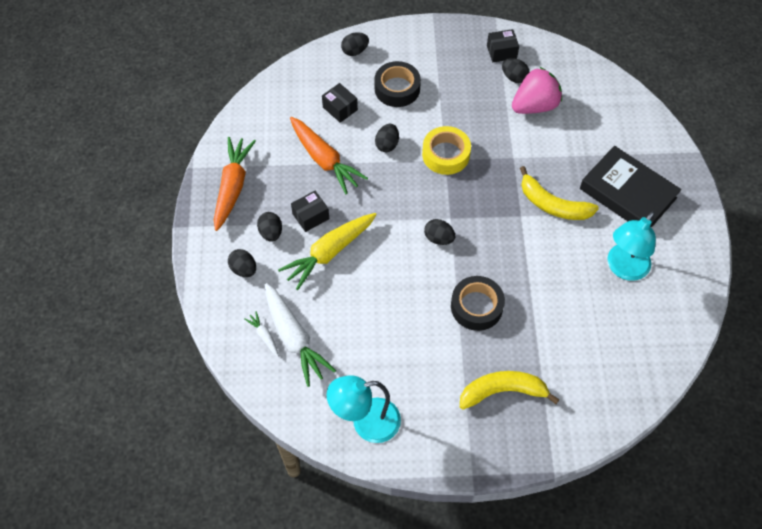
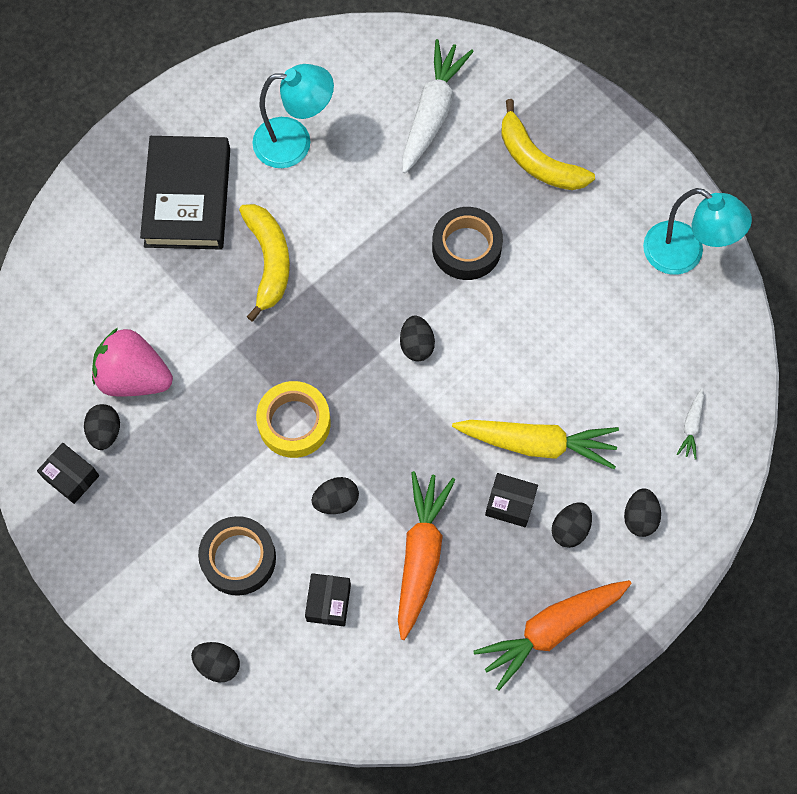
camera: 130 degrees left, 10 degrees up
white carrot [264,283,336,387] -> white carrot moved to [402,39,474,174]

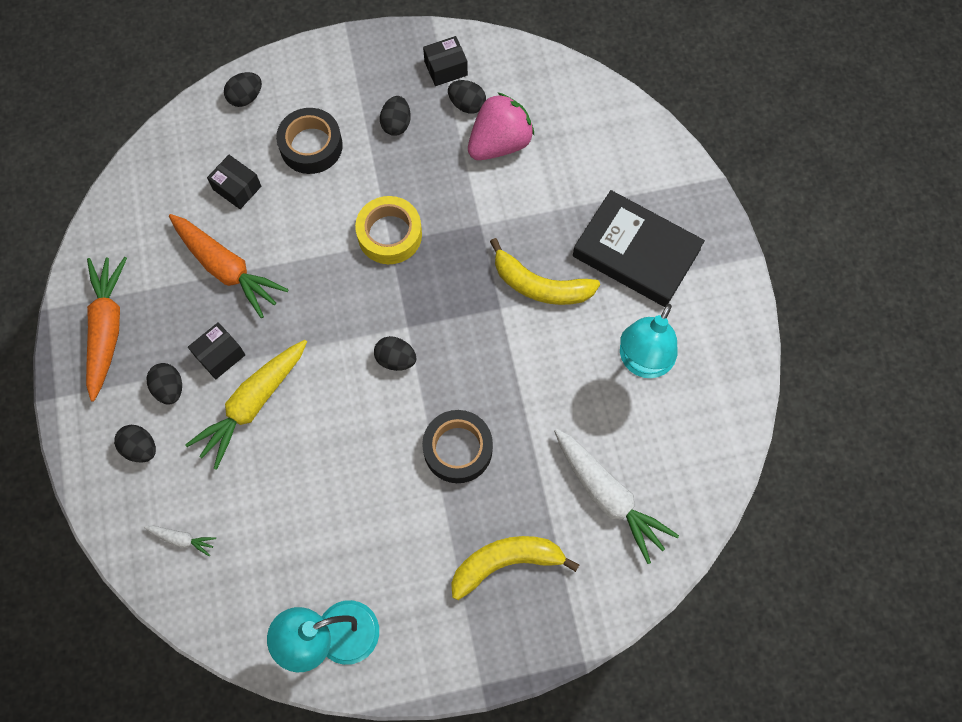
camera: 120 degrees right, 0 degrees up
black egg [312,477,359,514] -> black egg moved to [380,96,411,136]
white carrot [677,388,704,459] -> white carrot turned 150 degrees clockwise [144,526,216,557]

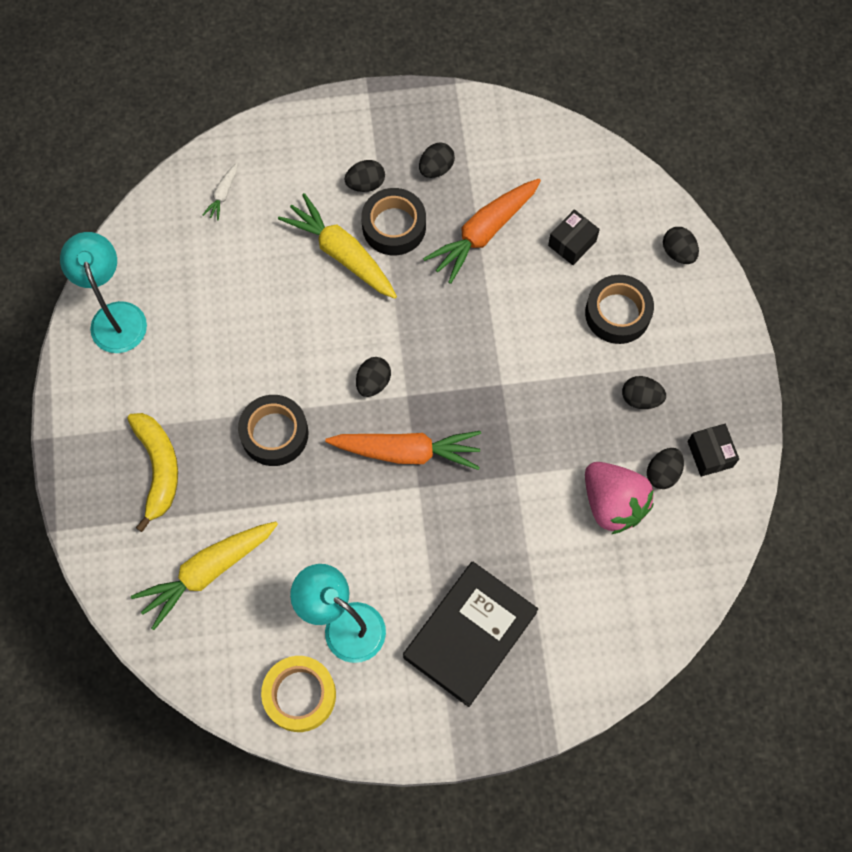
camera: 95 degrees right, 0 degrees up
orange carrot [86,257,127,401] -> orange carrot moved to [325,431,481,470]
black egg [114,425,156,463] -> black egg moved to [419,143,455,178]
black box [188,322,245,379] -> black tape [361,188,426,255]
yellow tape [355,196,422,264] -> yellow tape moved to [261,656,336,732]
yellow banana [490,238,600,305] -> none
white carrot [554,429,679,564] -> yellow carrot [131,521,278,630]

